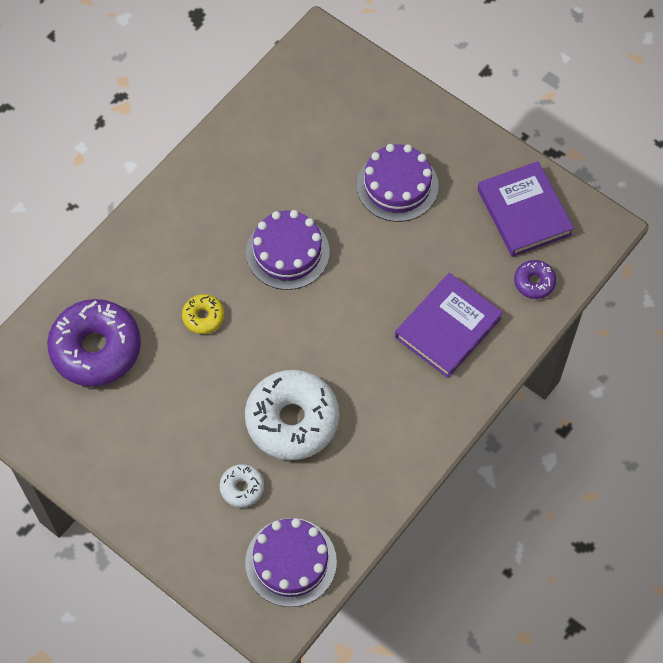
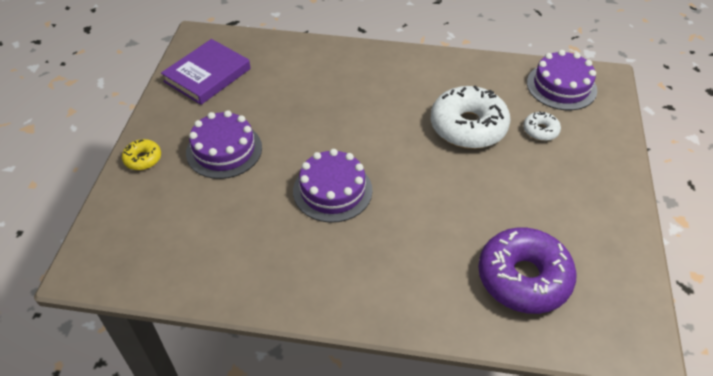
camera: 120 degrees left, 15 degrees down
yellow donut [182,294,224,334] -> yellow donut moved to [122,139,161,170]
purple book [395,273,503,378] -> none
purple donut [514,260,556,299] -> none

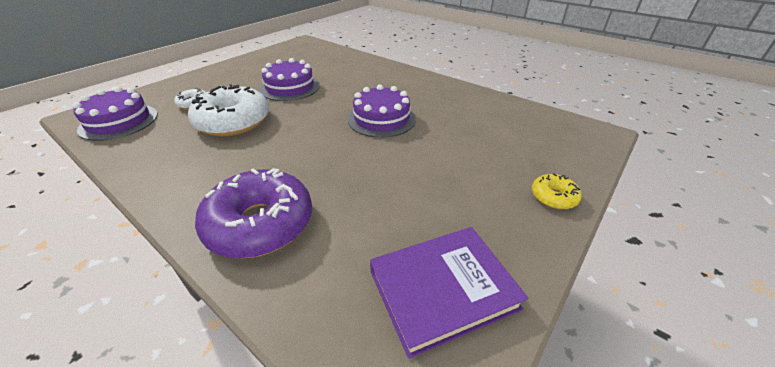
camera: 150 degrees left, 10 degrees down
purple cake [186,110,262,179] -> purple cake moved to [260,58,320,101]
purple donut [478,227,577,314] -> purple donut moved to [195,168,312,258]

